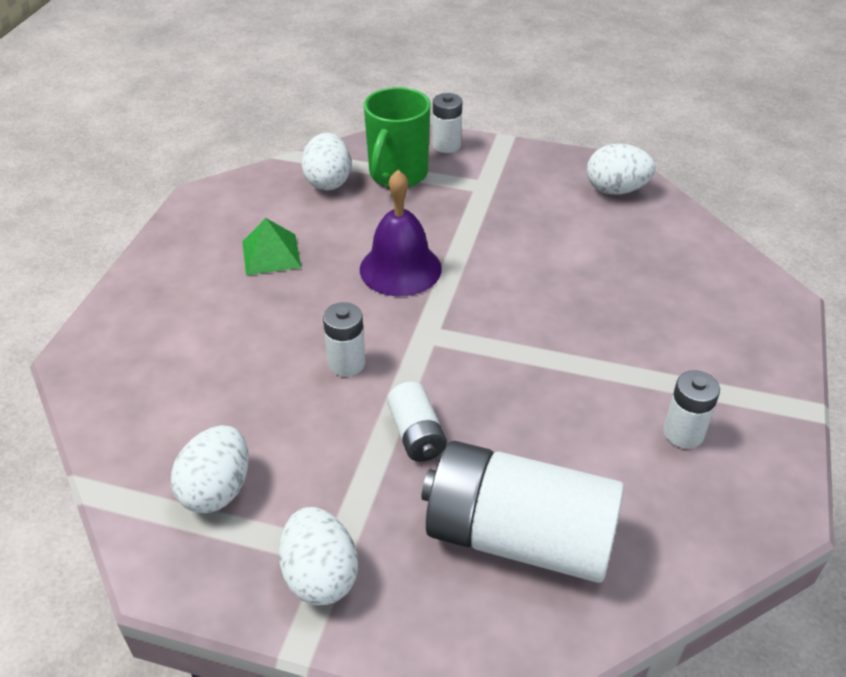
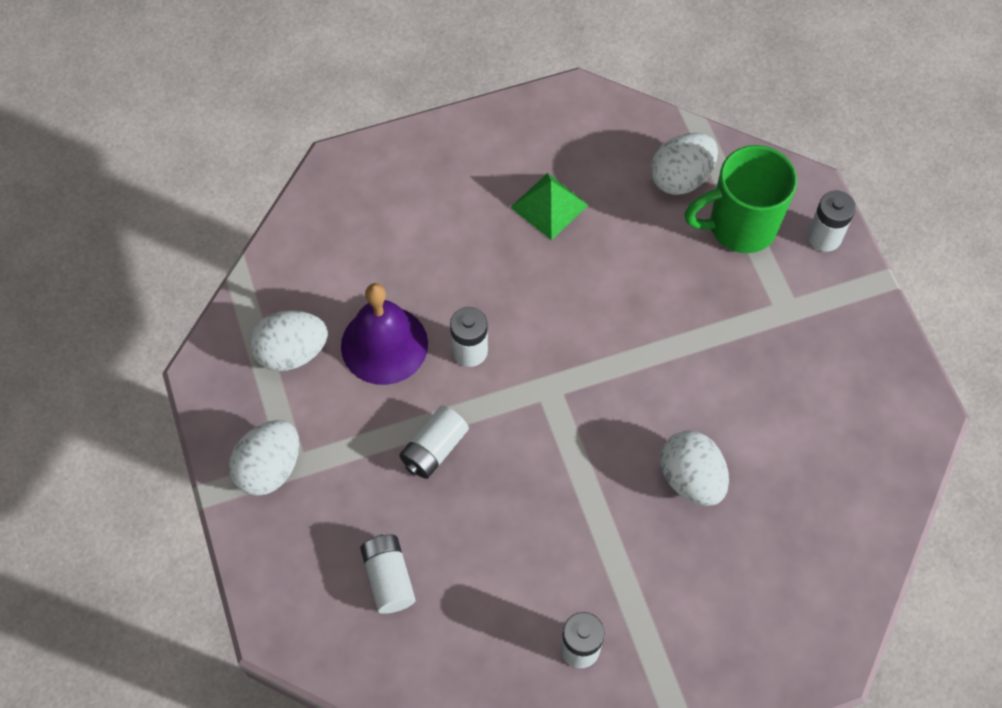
camera: 55 degrees right, 20 degrees up
purple bell [360,170,442,296] -> purple bell moved to [341,283,428,385]
white battery [421,441,624,583] -> white battery [360,534,416,614], size x0.46
white egg [587,144,656,195] -> white egg moved to [660,431,729,506]

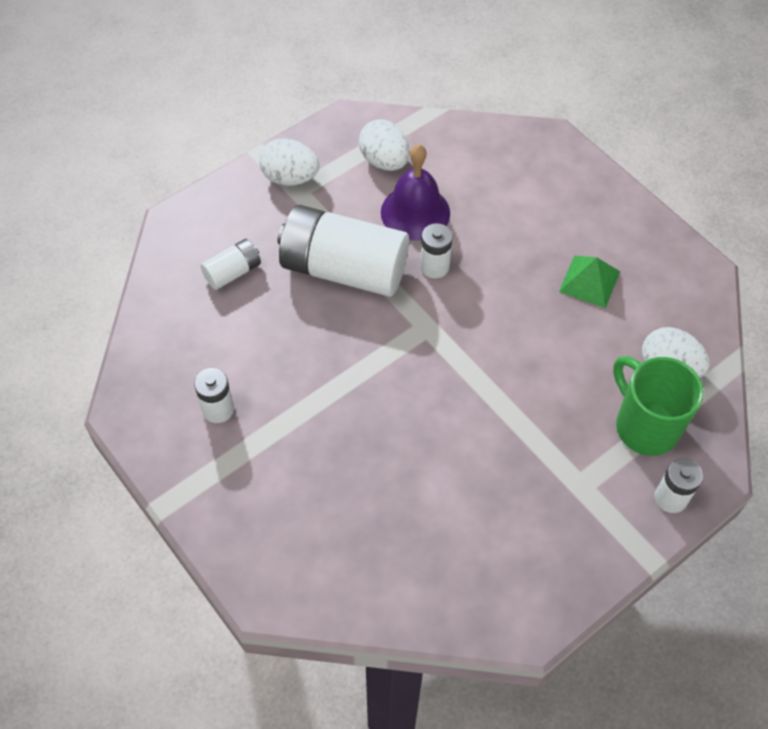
camera: 70 degrees right, 5 degrees down
white battery [399,406,469,479] -> white battery [277,205,409,297], size x2.17
white egg [660,431,729,506] -> none

